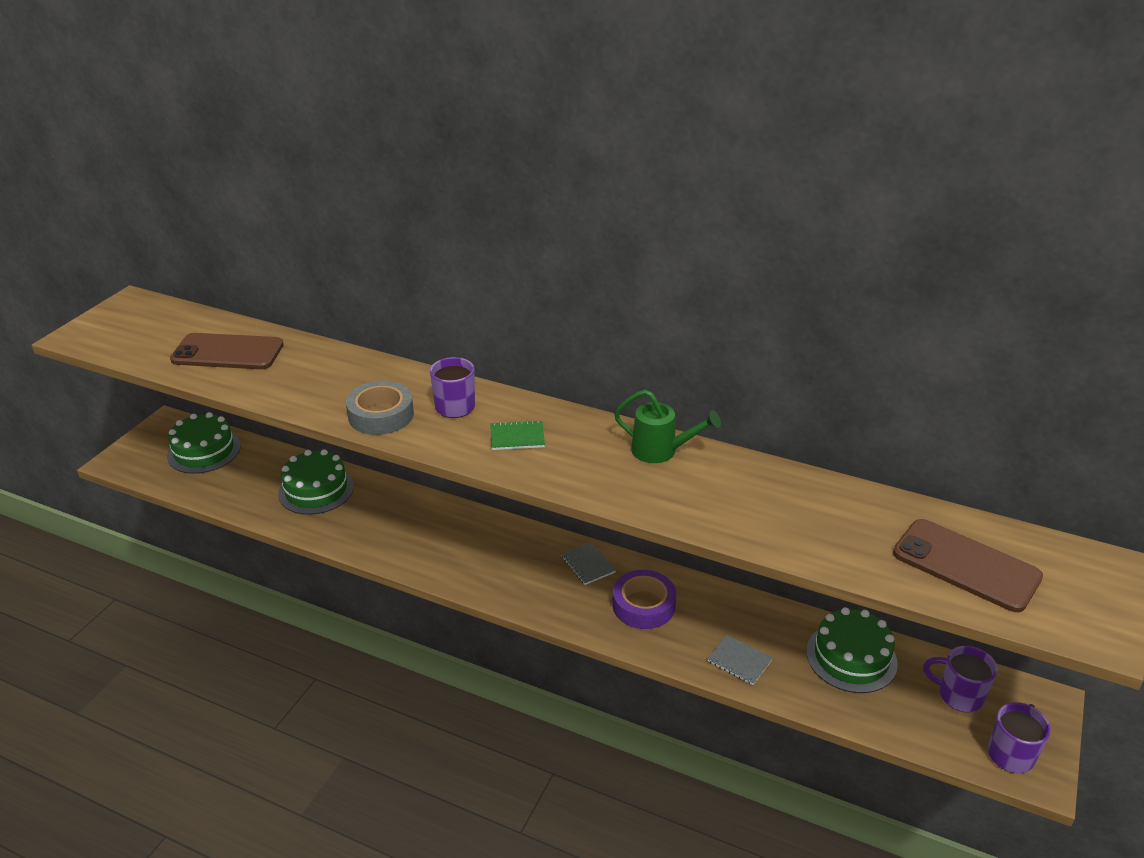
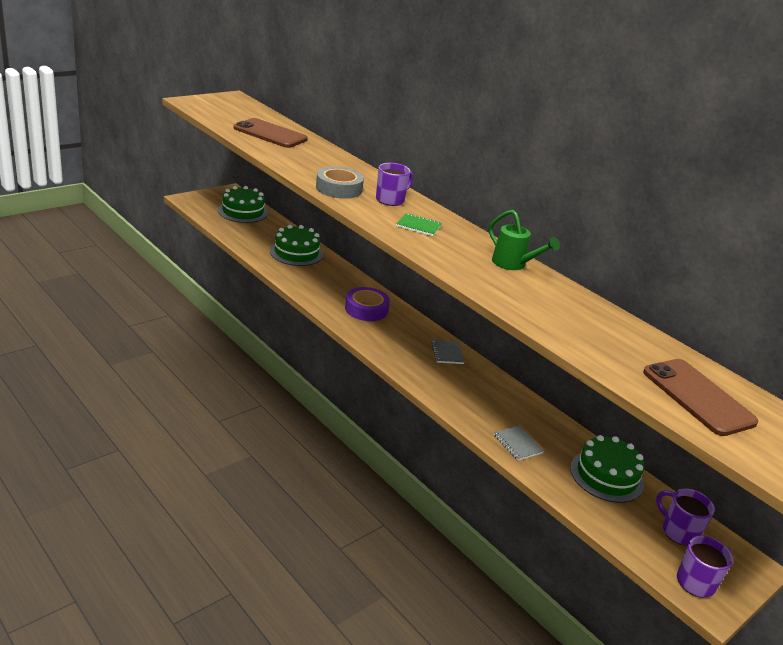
camera: 20 degrees right, 5 degrees down
purple tape [612,570,676,629] -> purple tape moved to [345,287,390,321]

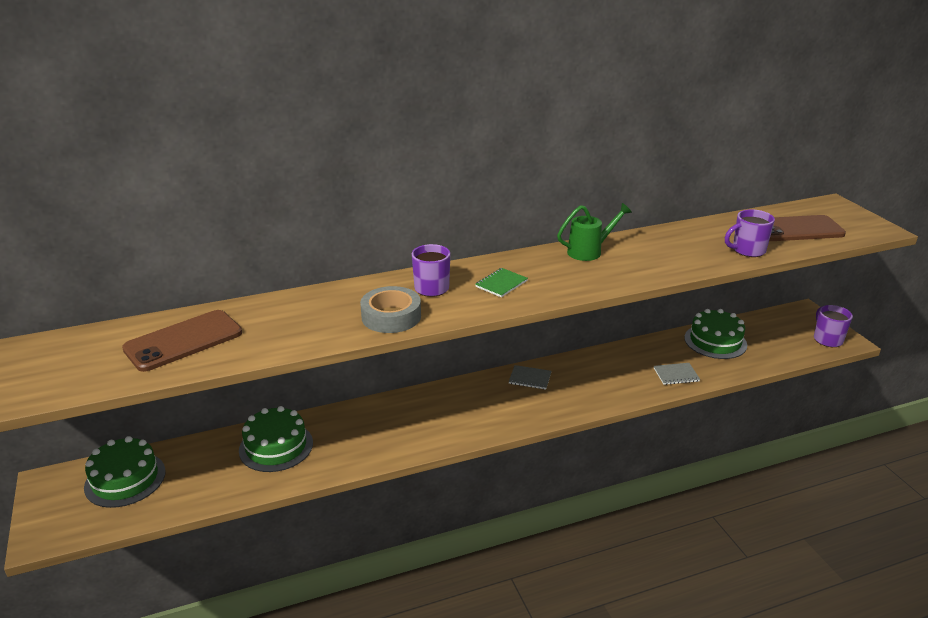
camera: 65 degrees left, 0 degrees up
purple tape [345,287,390,321] -> none
purple mug [656,488,715,546] -> purple mug moved to [725,209,775,257]

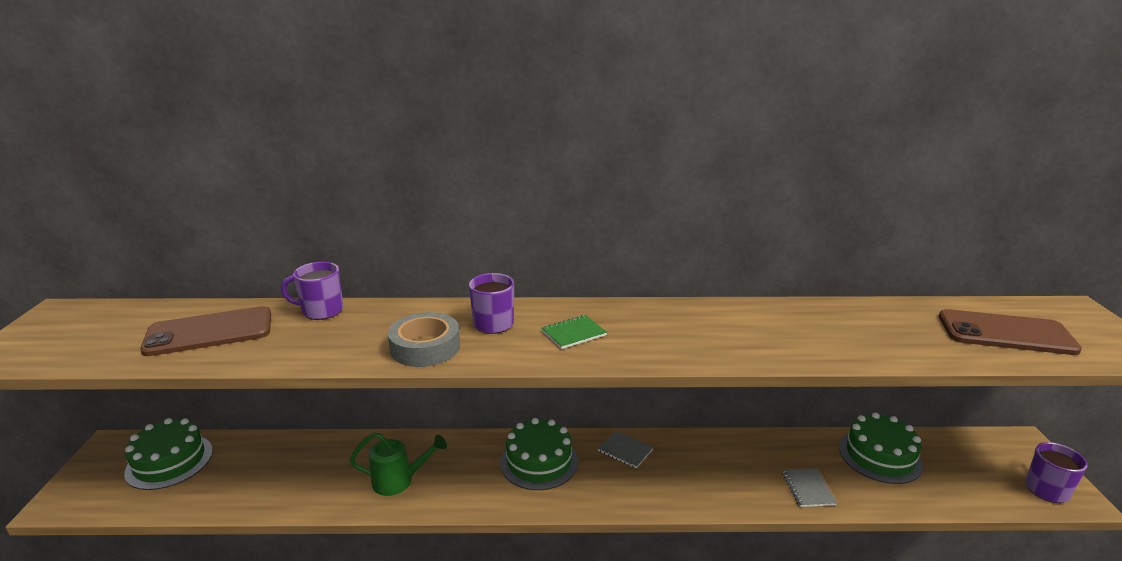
camera: 20 degrees right, 5 degrees down
green cake [239,406,313,472] -> green cake moved to [500,418,578,490]
green watering can [557,203,632,261] -> green watering can moved to [350,433,447,496]
grey notebook [654,363,700,385] -> grey notebook turned 75 degrees clockwise [782,468,837,507]
purple mug [725,209,775,257] -> purple mug moved to [280,262,343,320]

